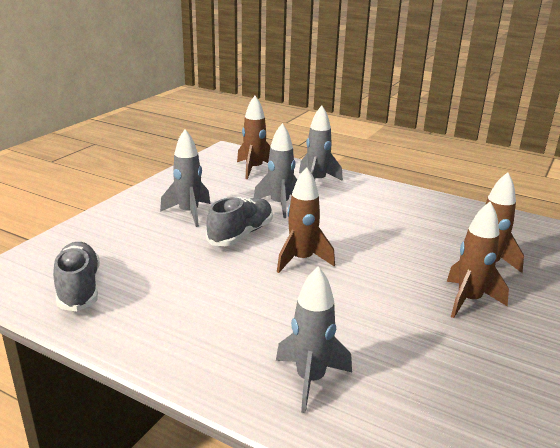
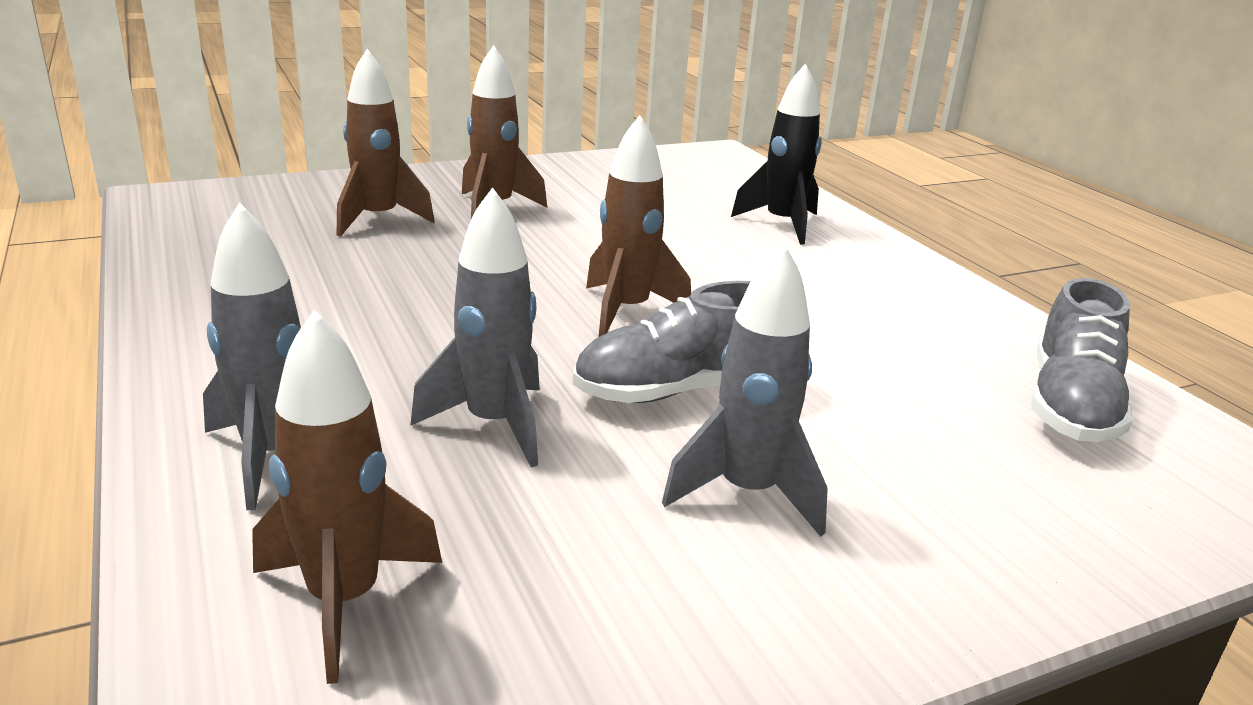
camera: 145 degrees left, 0 degrees up
grey rocket [276,266,352,413] -> black rocket [731,64,822,245]

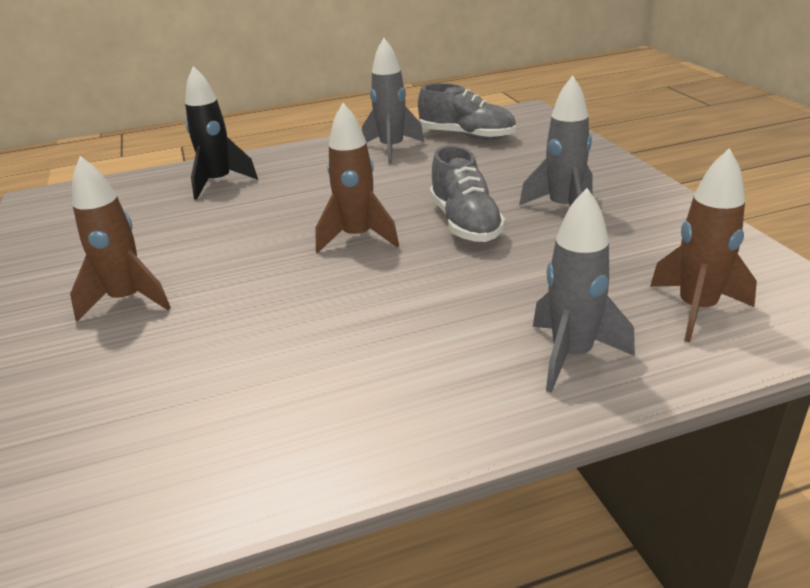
camera: 80 degrees left, 5 degrees up
brown rocket [337,49,435,237] -> none
grey rocket [410,187,540,467] -> grey rocket moved to [362,38,424,164]

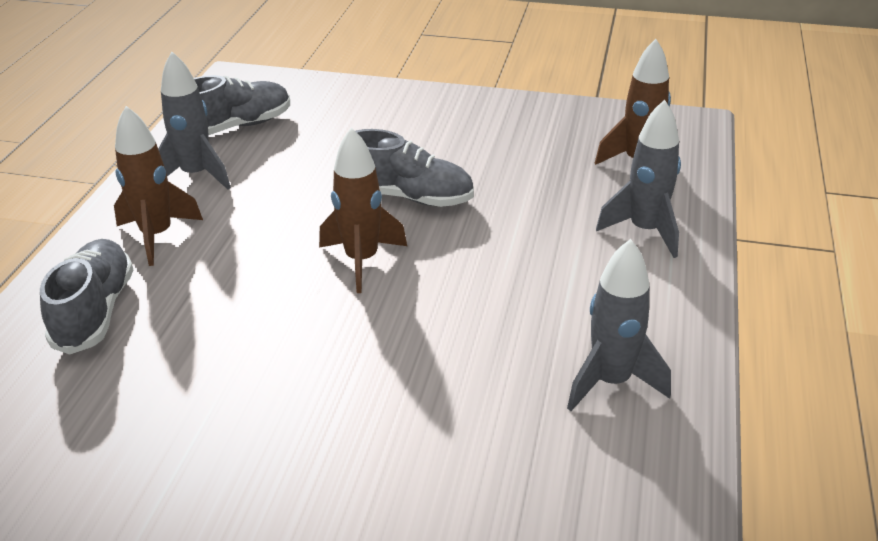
camera: 60 degrees left, 5 degrees up
brown rocket [70,156,171,321] -> brown rocket moved to [114,106,203,266]
black rocket [185,66,258,200] -> grey shoe [40,239,133,355]
grey rocket [519,75,592,206] -> grey rocket moved to [567,239,671,411]

